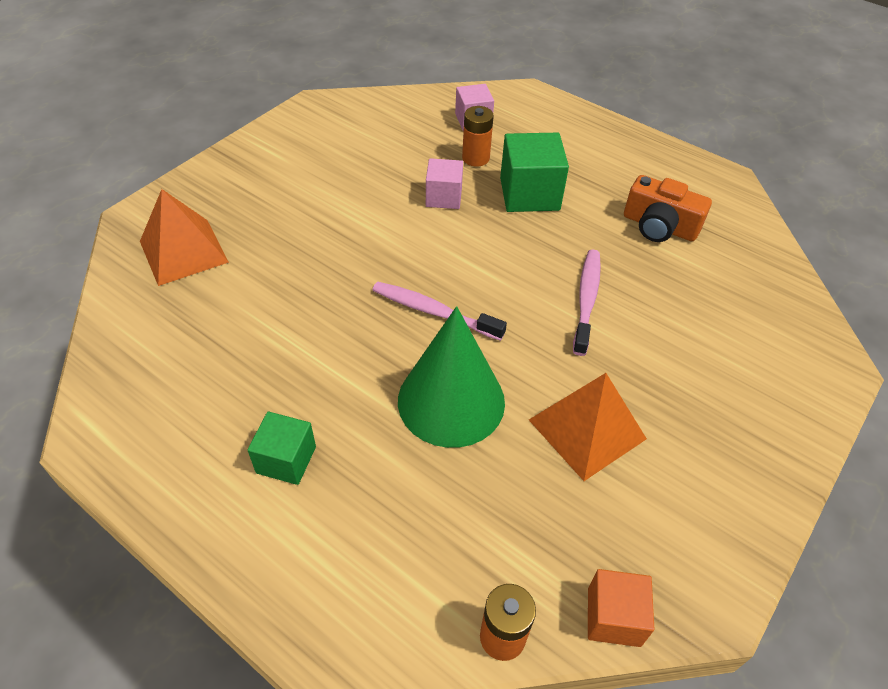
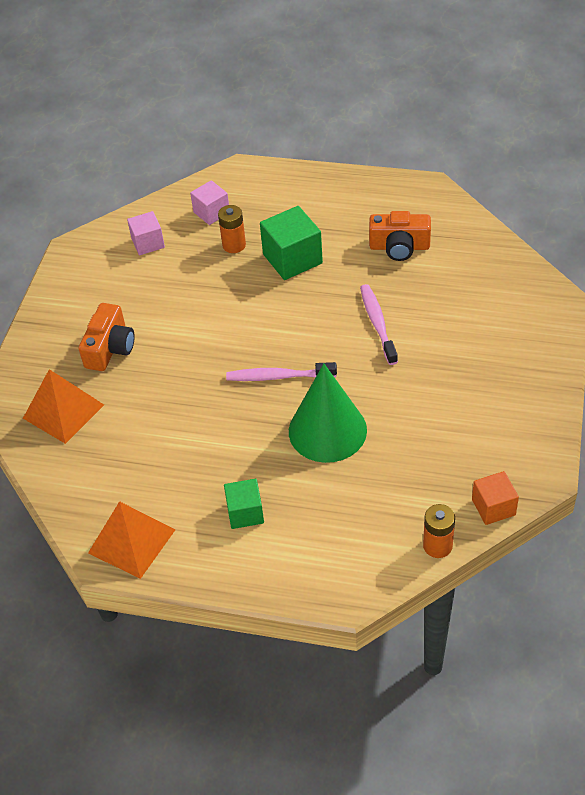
camera: 20 degrees left, 0 degrees up
pink cube [426,158,463,209] -> pink cube moved to [127,211,165,255]
orange pyramid [529,373,647,481] -> orange pyramid moved to [88,501,175,579]
none -> orange camera [79,303,134,371]

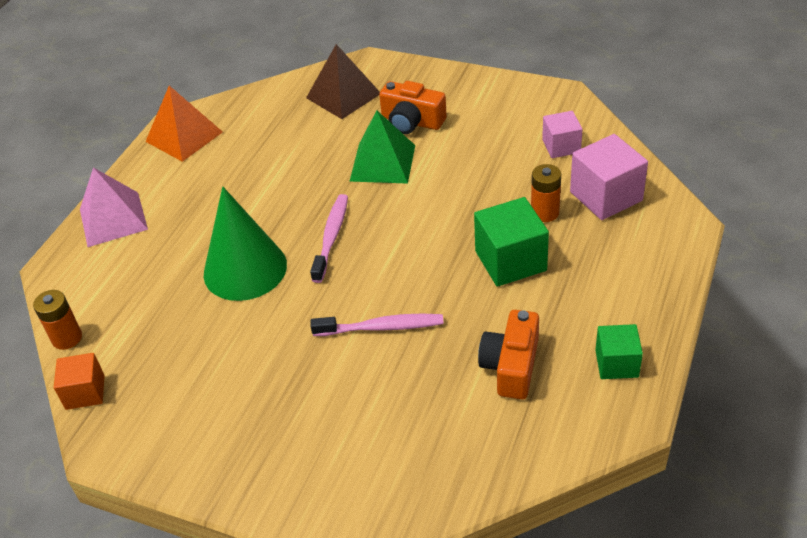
camera: 100 degrees right, 5 degrees down
orange pyramid [23,369,104,444] -> brown pyramid [306,44,380,119]
pink cube [190,180,229,225] -> pink cube [570,134,648,220], size x1.60
green cube [224,479,264,529] -> green cube moved to [596,324,643,379]
none -> pink pyramid [80,167,148,247]
none -> green pyramid [349,111,415,184]

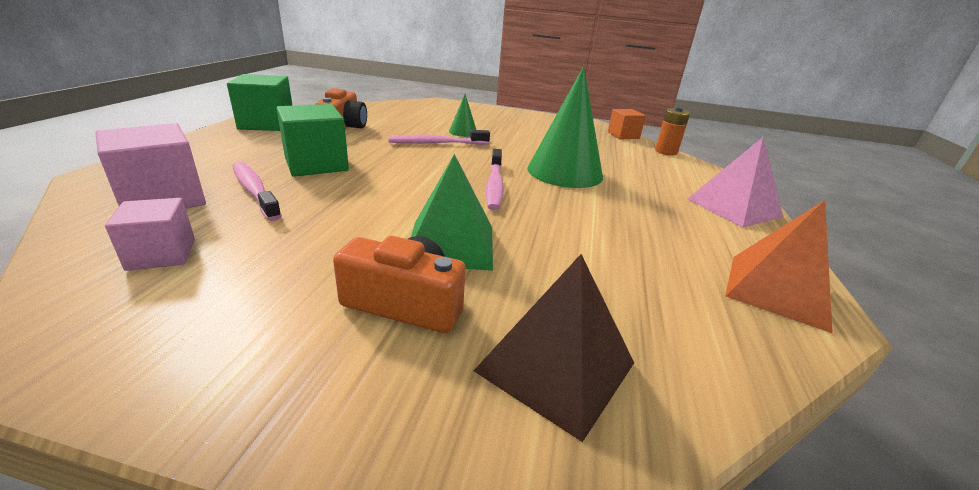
camera: 165 degrees right, 15 degrees down
orange battery [531,164,561,222] -> pink toothbrush [233,162,282,221]
green cube [596,324,643,379] -> green cube [227,74,293,131], size x1.60
none -> green cone [449,94,476,137]

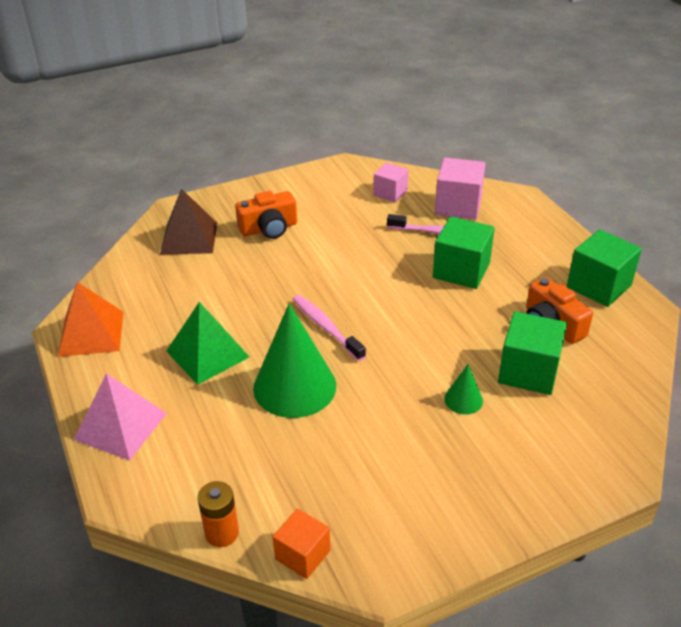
camera: 145 degrees right, 10 degrees up
pink toothbrush [388,130,490,145] -> none
green pyramid [411,154,493,271] -> green pyramid moved to [166,302,249,385]
none -> green cube [498,311,567,395]

